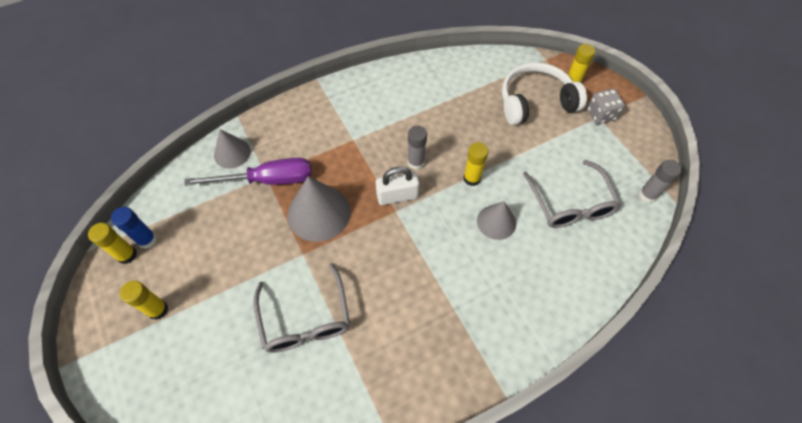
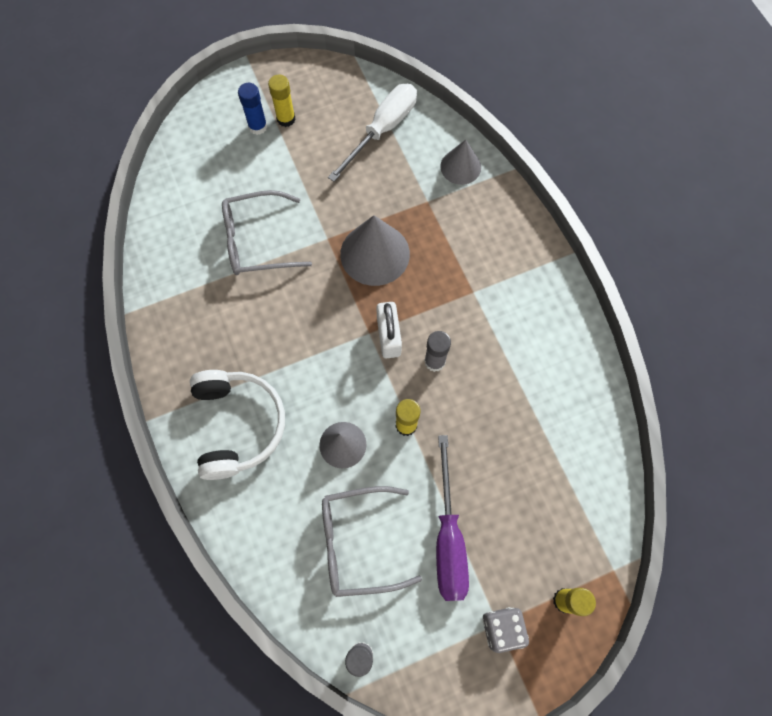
camera: 95 degrees right, 10 degrees up
yellow glue stick [88,223,137,264] -> none
blue glue stick [111,207,157,249] -> blue glue stick moved to [238,83,267,135]
purple screwdriver [184,158,312,186] -> purple screwdriver moved to [436,435,469,601]
white headphones [502,62,587,125] -> white headphones moved to [190,370,285,480]
none -> white screwdriver [328,84,417,182]

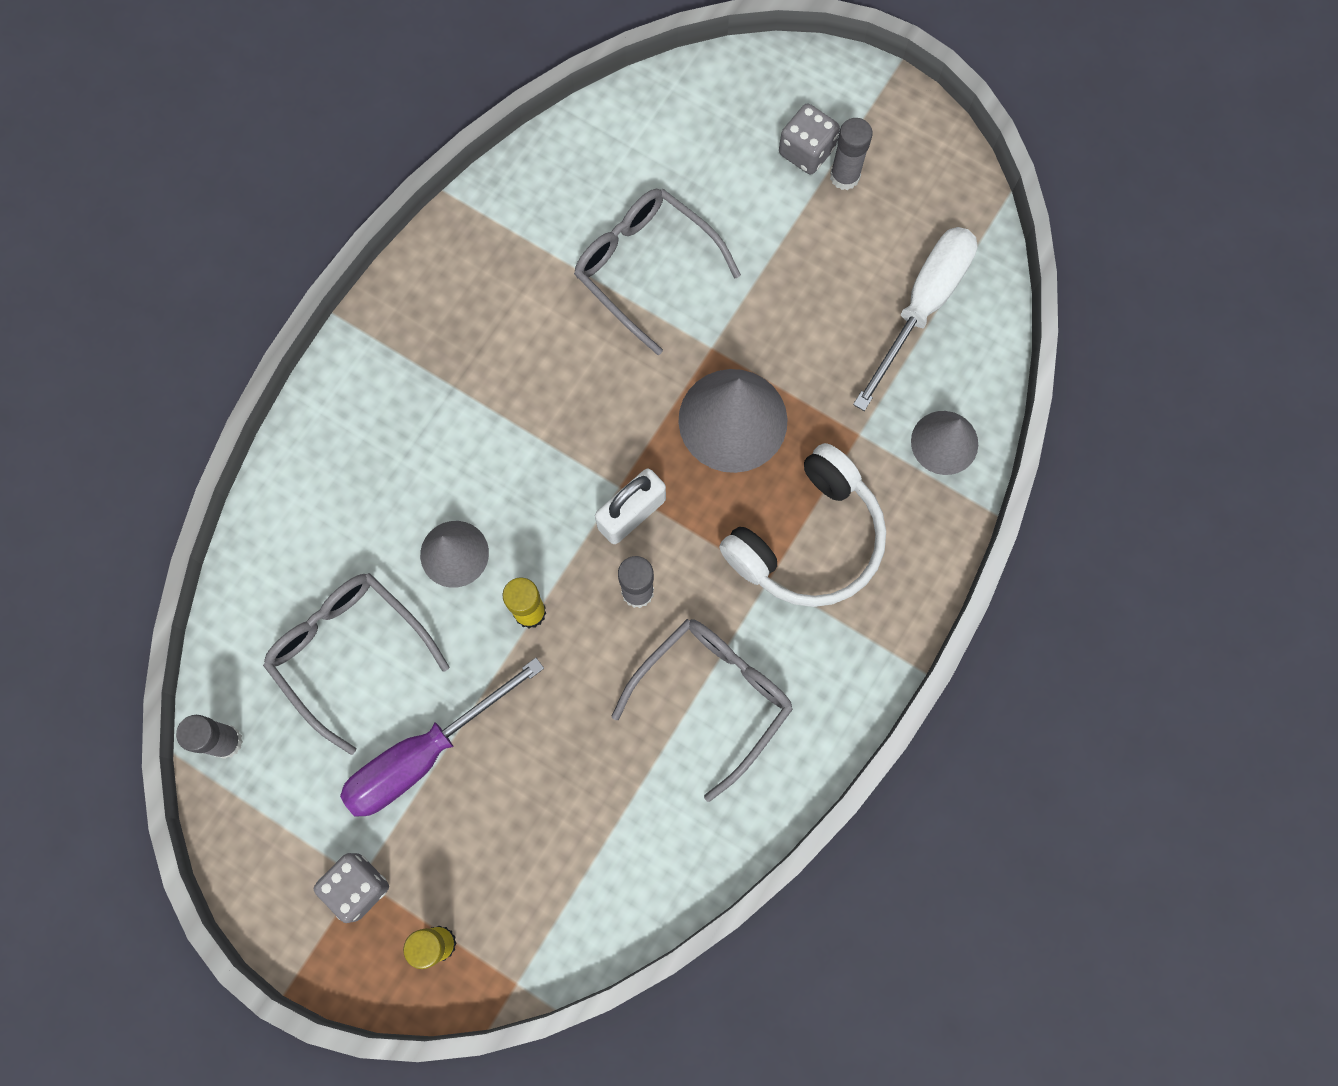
camera: 55 degrees right, 5 degrees up
white headphones [190,370,285,480] -> white headphones moved to [719,443,886,607]
blue glue stick [238,83,267,135] -> grey dice [779,103,840,174]
yellow glue stick [268,75,296,127] -> grey glue stick [830,118,873,190]
white screwdriver [328,84,417,182] -> white screwdriver turned 60 degrees counterclockwise [853,227,977,411]
none -> grey glasses [612,619,793,802]

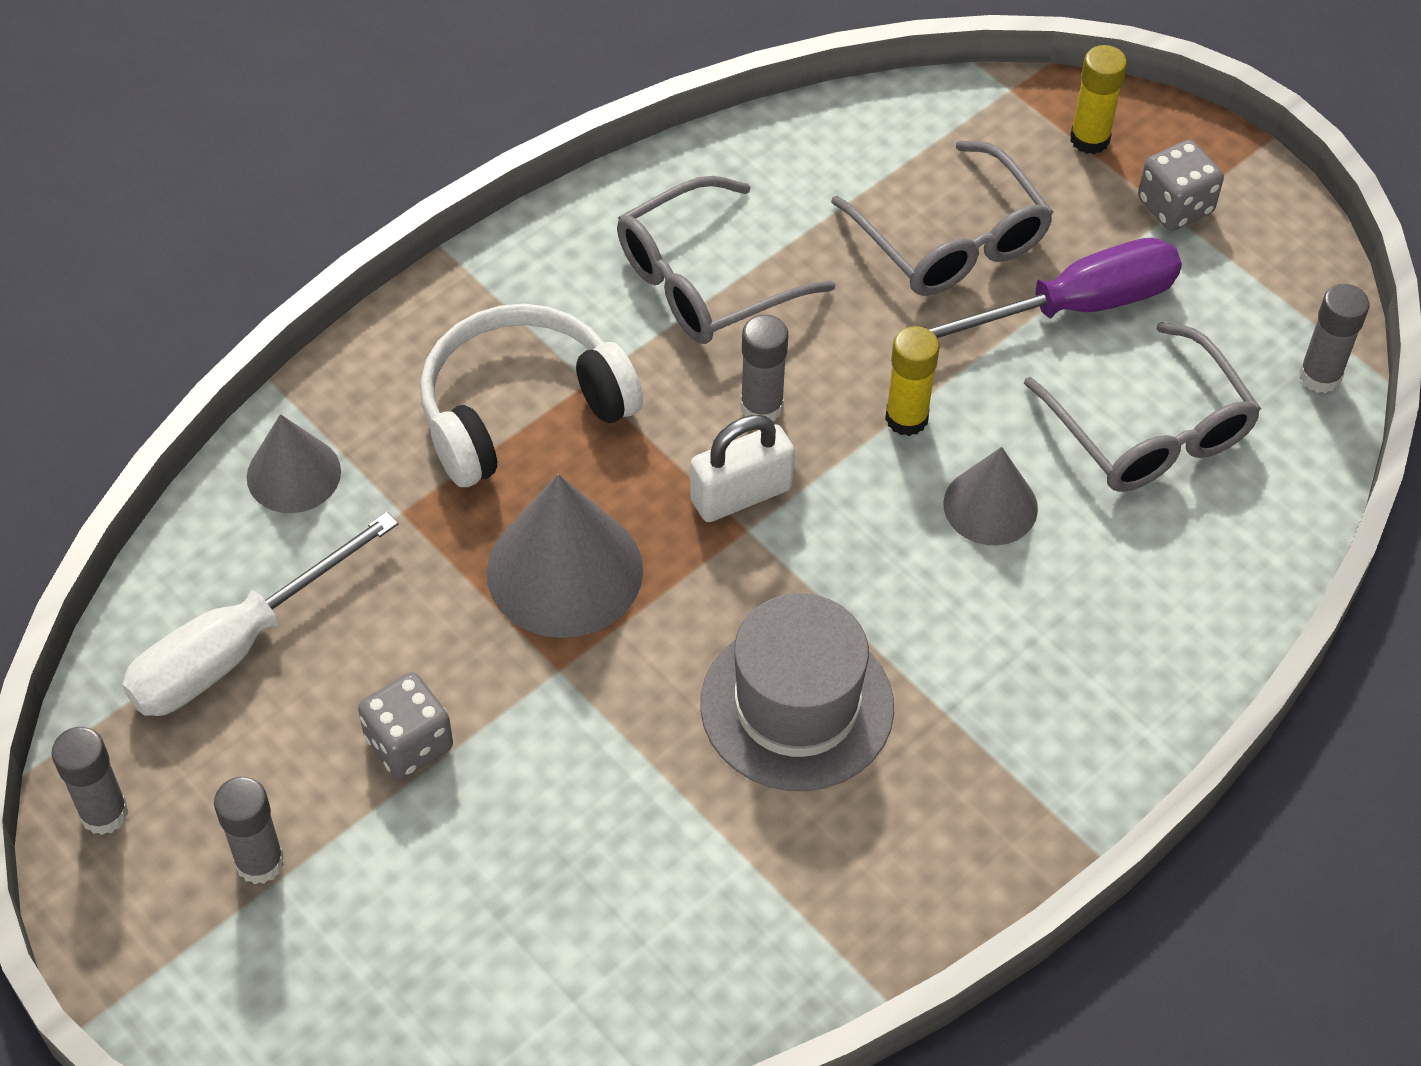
camera: 165 degrees left, 20 degrees down
grey glasses [574,189,741,355] -> grey glasses moved to [831,140,1053,296]
grey dice [779,103,840,174] -> grey dice moved to [358,672,453,779]
none -> grey glue stick [51,727,129,835]
none -> grey hat [700,593,894,791]

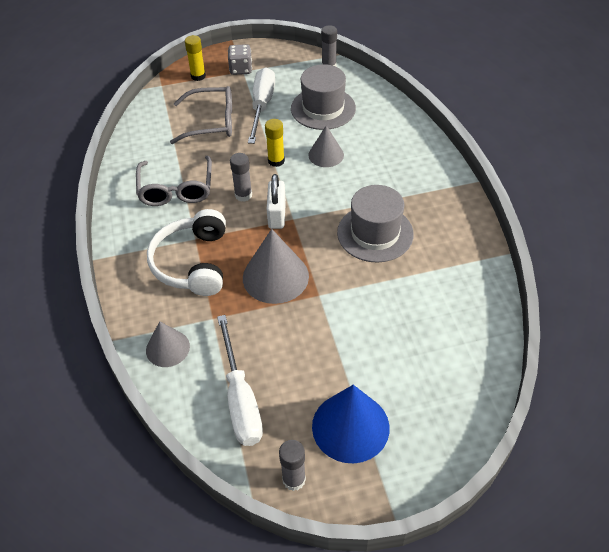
camera: 60 degrees left, 5 degrees down
grey glue stick [214,777,284,884] -> blue cone [312,385,389,463]
grey dice [358,672,453,779] -> none
purple screwdriver [928,238,1182,338] -> white screwdriver [248,67,275,144]
grey glasses [1024,322,1261,492] -> grey hat [291,64,356,130]

